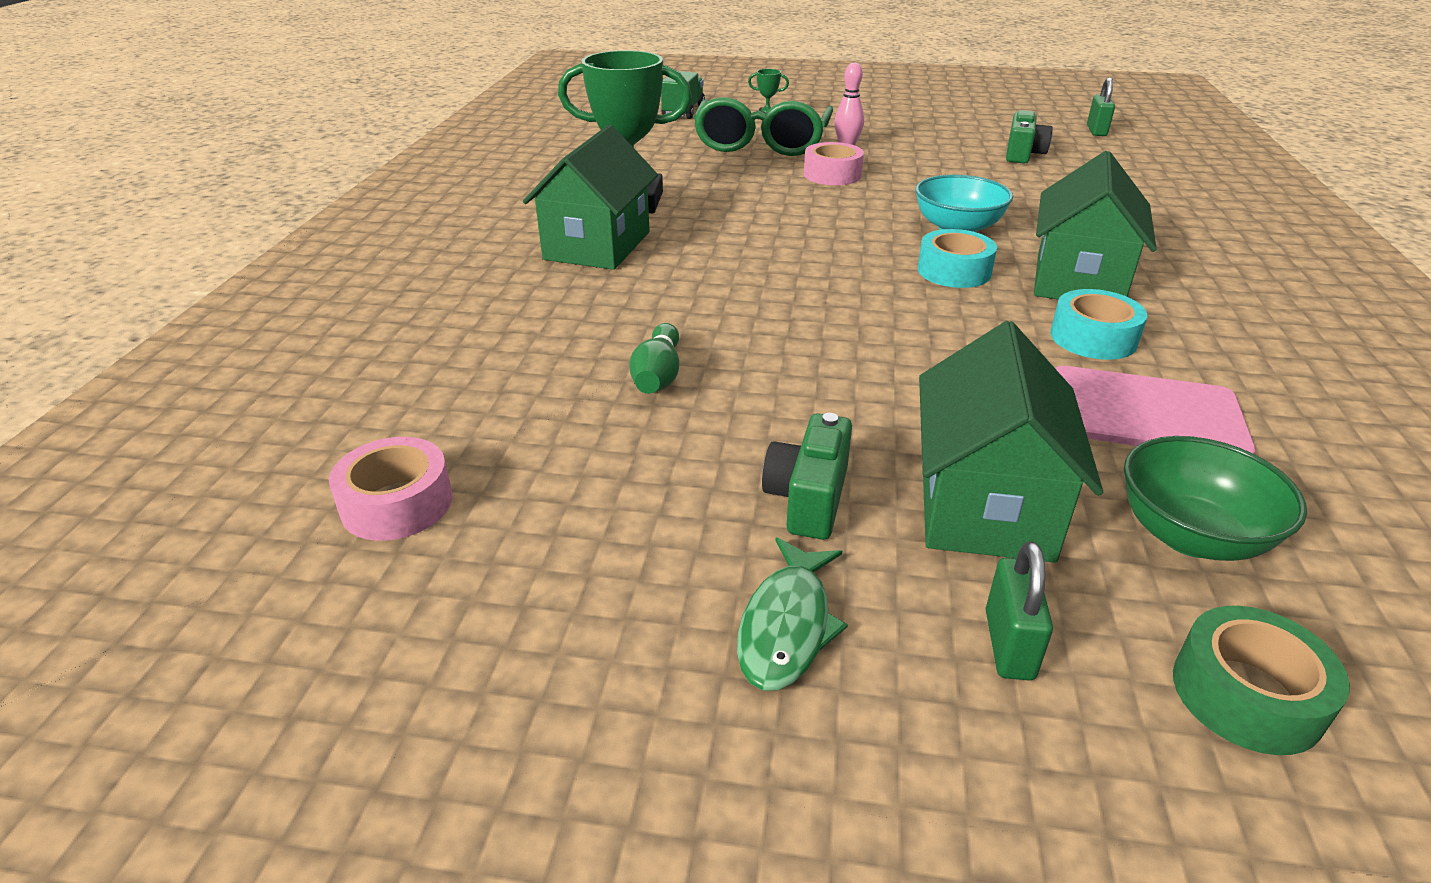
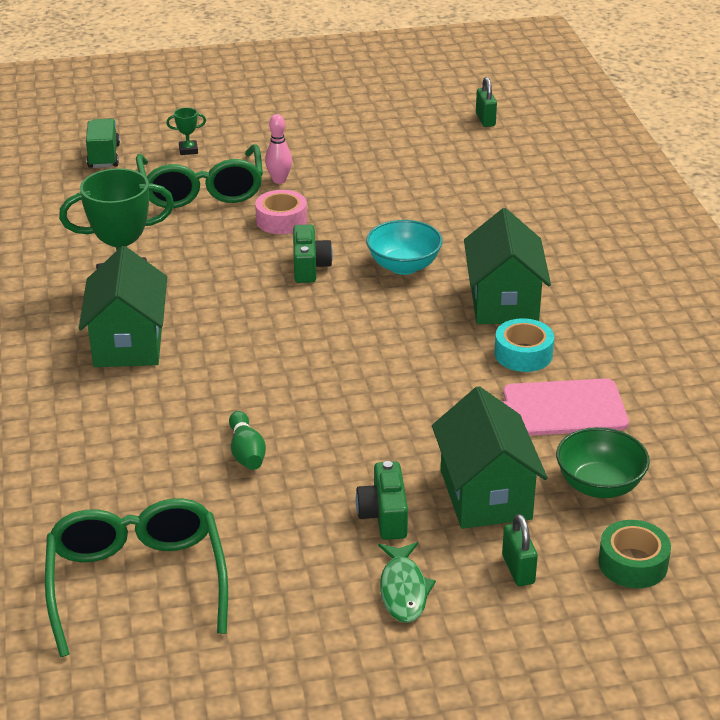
camera: 20 degrees left, 0 degrees up
pink tape [329,437,453,541] -> green glasses [45,498,228,657]
turquoise tape [918,229,997,288] -> none
green camera [1006,110,1053,164] -> green camera moved to [293,224,333,283]

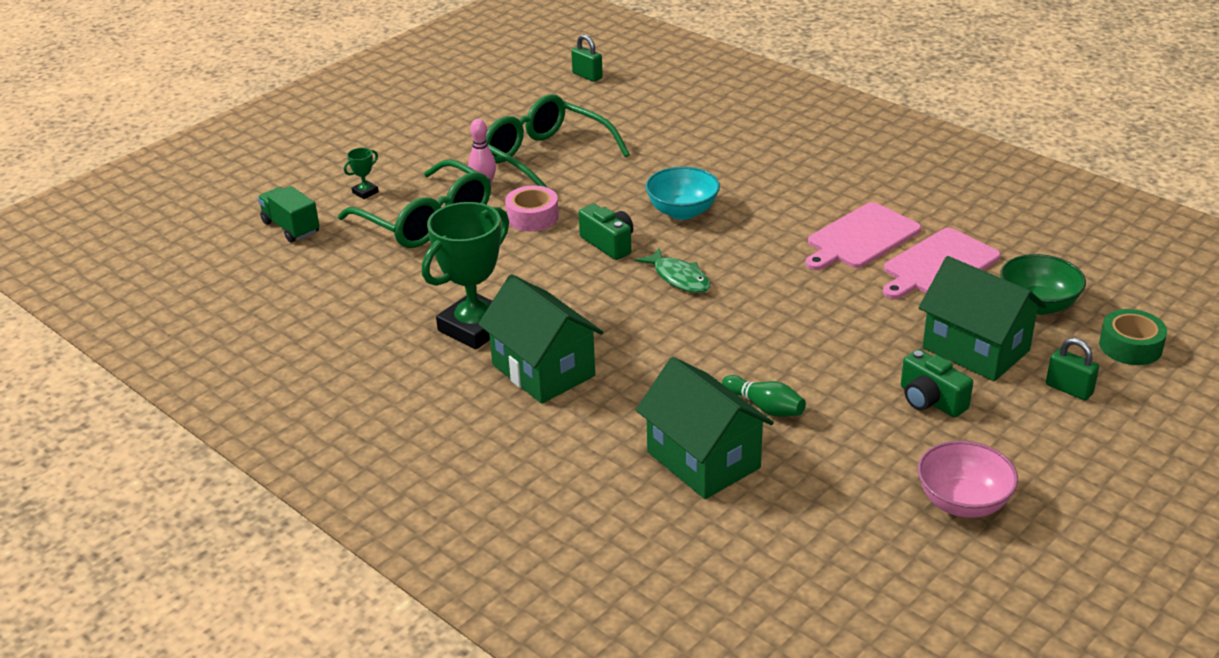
camera: 35 degrees left, 0 degrees up
green glasses [45,498,228,657] -> green glasses moved to [486,94,630,188]
green fish [378,542,436,623] -> green fish moved to [635,248,711,293]
green house [464,208,551,324] -> green house moved to [636,357,774,499]
turquoise tape [495,318,554,372] -> pink cutting board [805,202,921,270]
none -> pink bowl [918,441,1018,518]

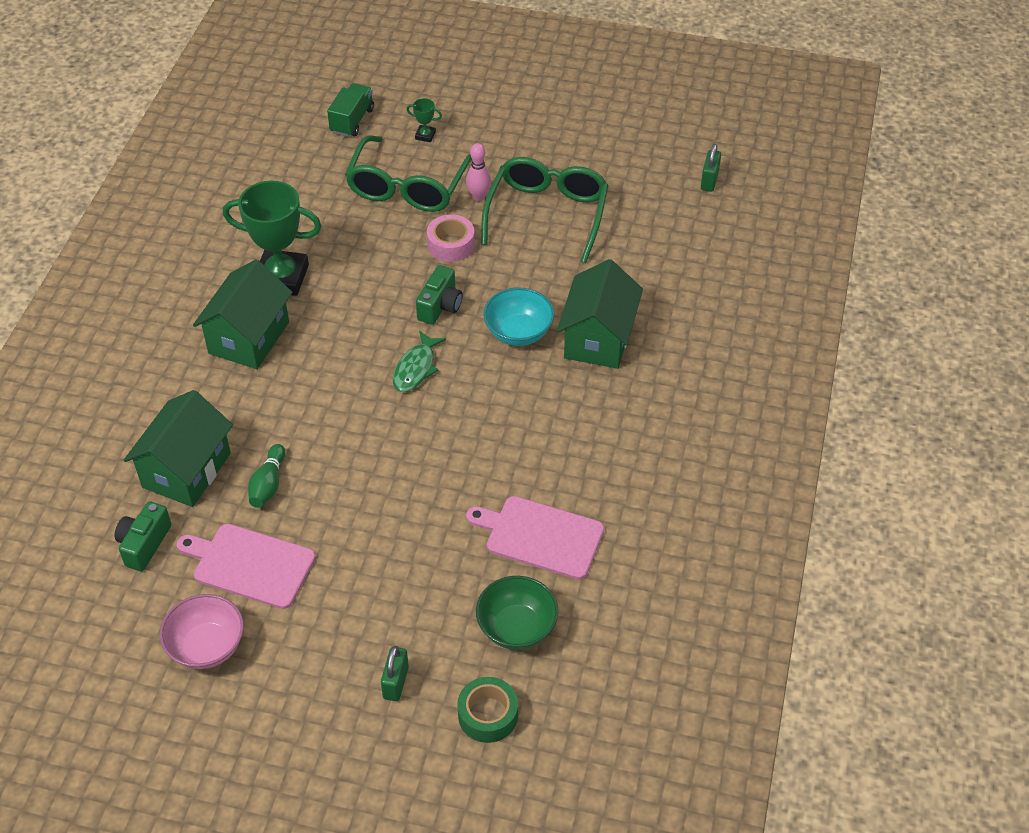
camera: 60 degrees right, 15 degrees up
pink cutting board [805,202,921,270] -> pink cutting board moved to [177,524,316,609]
green camera [901,349,973,418] -> green camera moved to [115,502,171,571]
green house [919,256,1047,381] -> green house moved to [557,259,643,369]

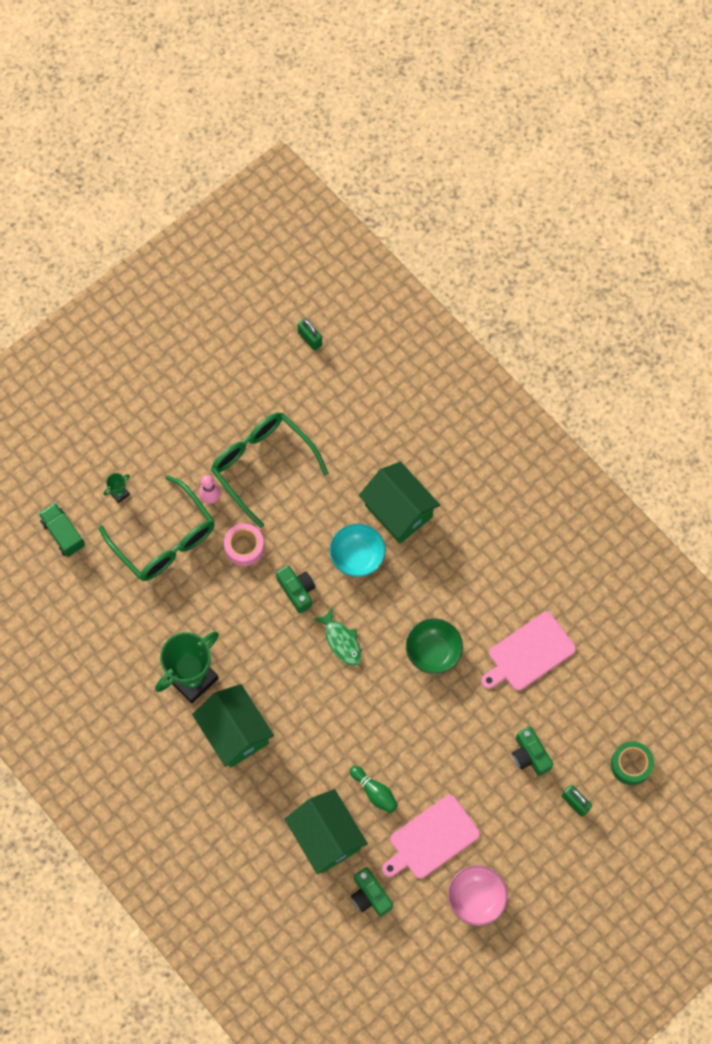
camera: 55 degrees left, 20 degrees up
green bowl [476,576,558,650] -> green bowl moved to [406,618,463,674]
none -> green camera [512,726,553,776]

